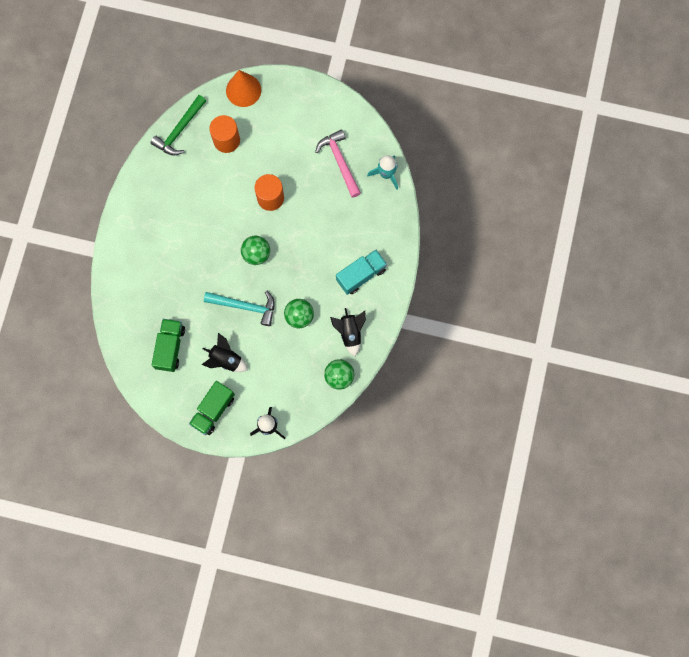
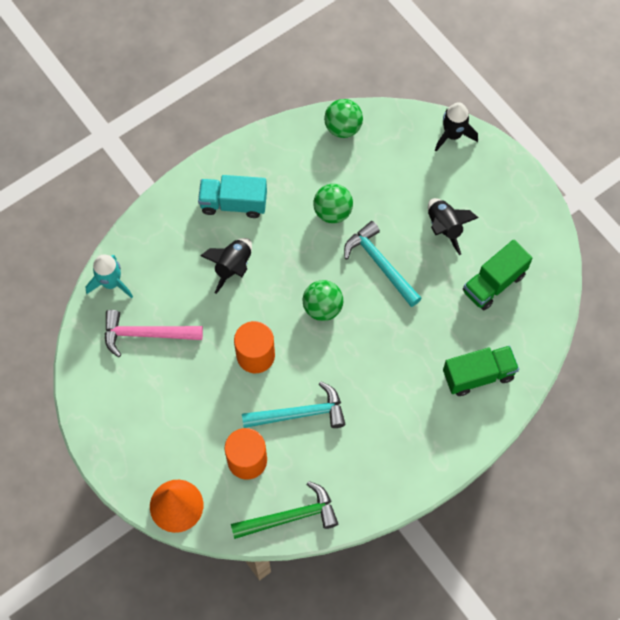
camera: 140 degrees left, 10 degrees down
green truck [189,381,235,435] -> green truck moved to [443,345,519,396]
pink hammer [315,129,361,198] -> pink hammer turned 75 degrees clockwise [104,310,203,357]
black rocket [330,308,366,356] -> black rocket moved to [200,238,252,294]
none -> turquoise hammer [242,382,345,428]

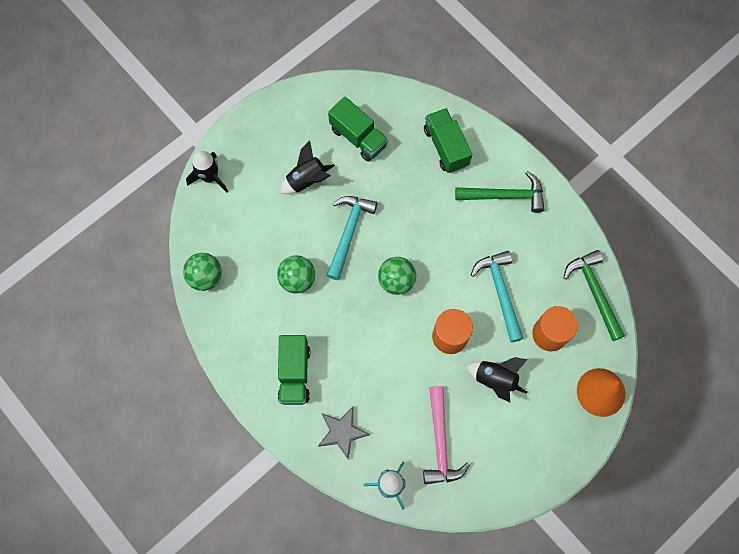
camera: 95 degrees left, 5 degrees up
turquoise truck [198,175,267,218] -> green truck [278,335,310,405]
black rocket [200,238,252,294] -> black rocket moved to [466,357,528,403]
turquoise hammer [344,221,422,307] -> turquoise hammer turned 150 degrees clockwise [327,196,377,280]
none -> grey star [318,407,370,459]
none -> green hammer [455,171,545,213]

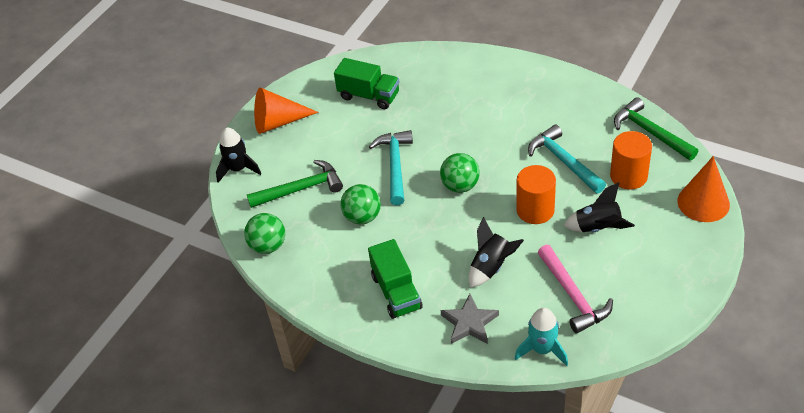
camera: 15 degrees left, 25 degrees down
black rocket [280,141,335,194] -> black rocket moved to [468,217,524,288]
green truck [424,108,472,173] -> none
green hammer [455,171,545,213] -> green hammer moved to [247,160,343,208]
none -> orange cone [254,88,318,134]

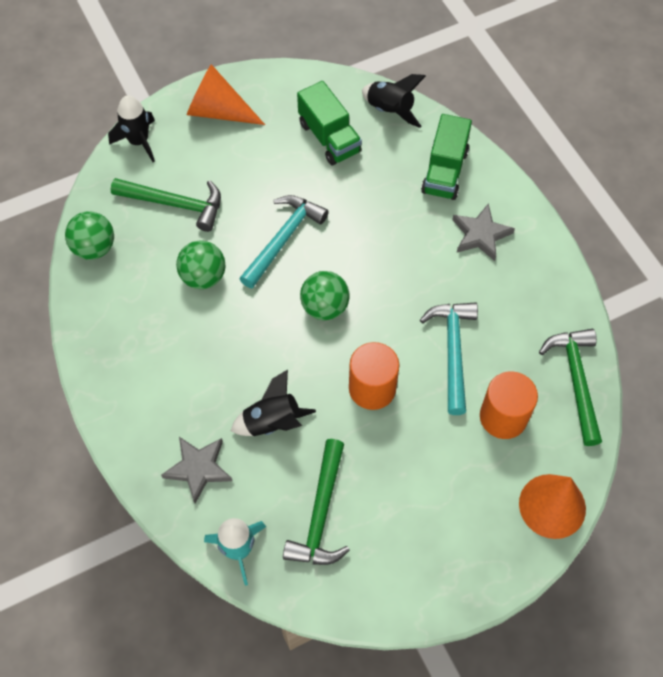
camera: 30 degrees right, 15 degrees up
green truck [368,239,422,319] -> green truck moved to [421,114,472,200]
pink hammer [538,245,613,334] -> green hammer [283,439,350,565]
black rocket [564,182,635,232] -> black rocket moved to [362,74,426,128]
none -> grey star [452,203,515,261]

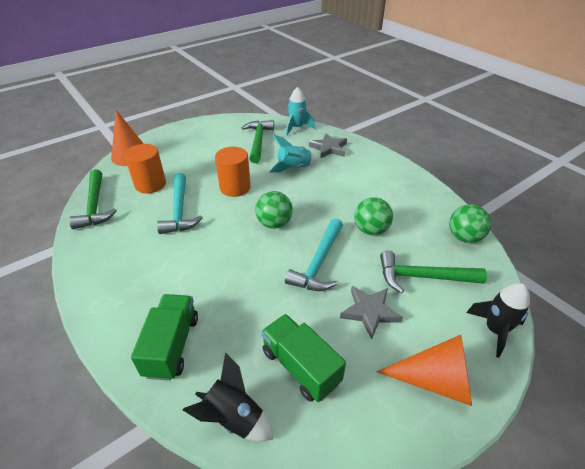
camera: 170 degrees right, 20 degrees down
black rocket [231,369,316,436] -> turquoise rocket [269,135,317,173]
grey star [452,203,515,261] -> grey star moved to [340,286,403,339]

